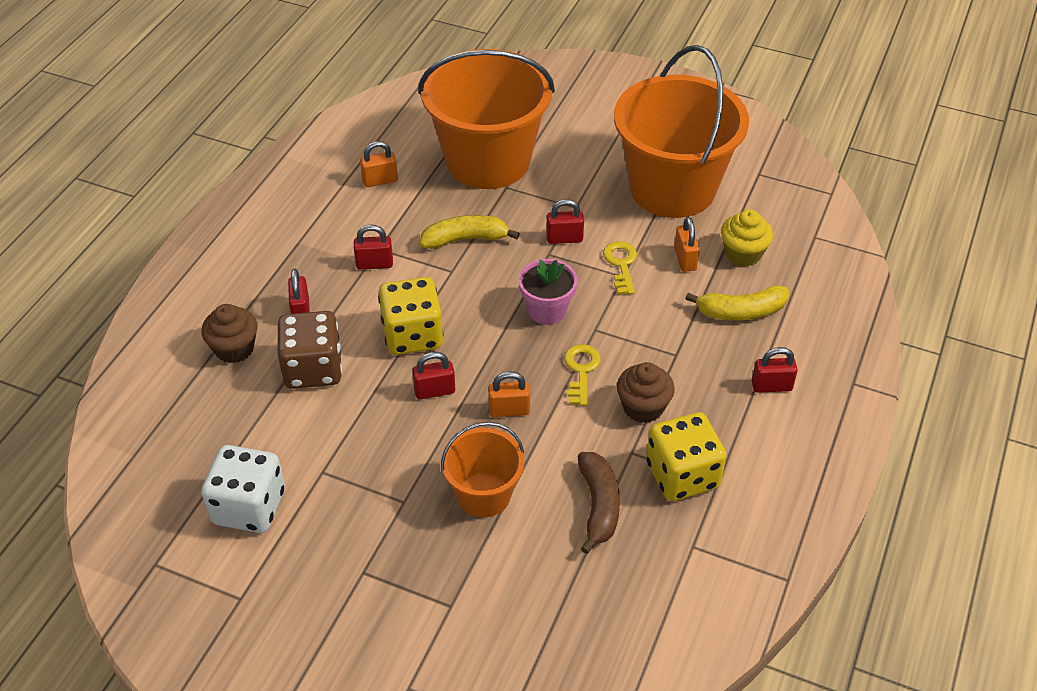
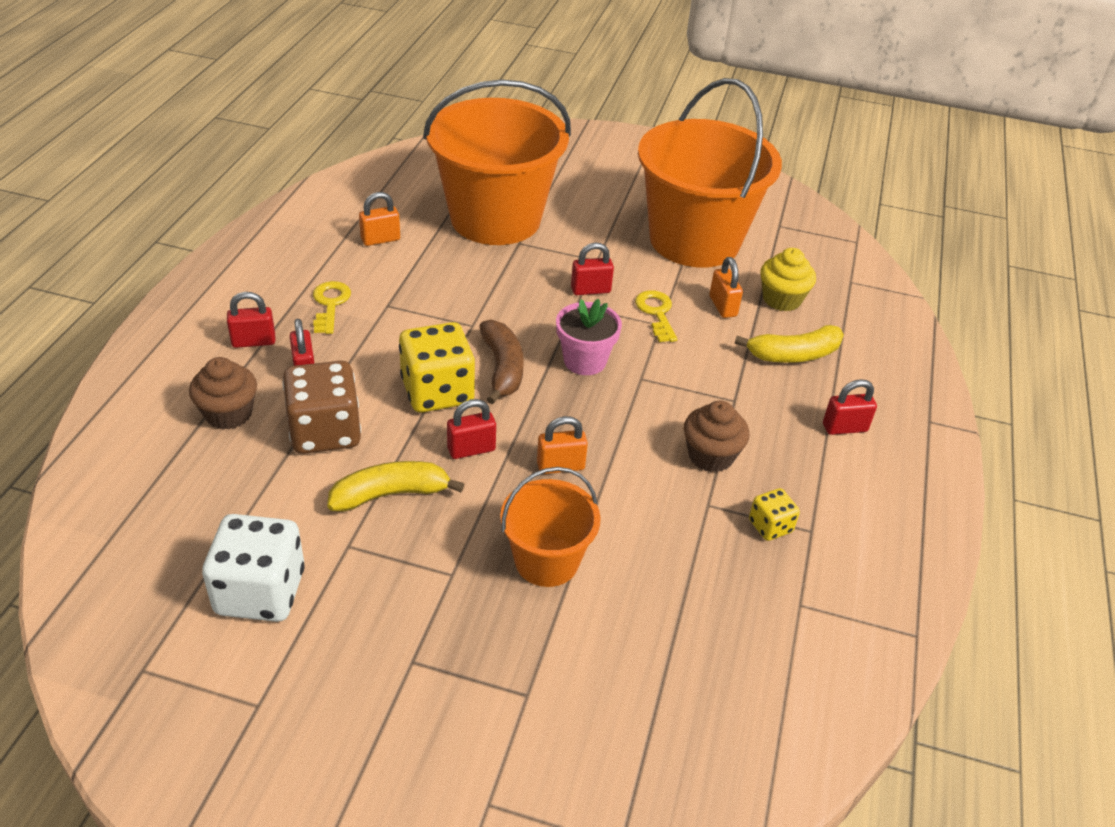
camera: 10 degrees left, 5 degrees down
red padlock [354,225,393,270] -> red padlock moved to [227,292,275,348]
yellow banana [420,215,520,249] -> yellow banana moved to [327,461,464,511]
yellow key [564,344,601,406] -> yellow key moved to [313,281,351,334]
brown banana [578,452,620,554] -> brown banana moved to [480,319,524,405]
yellow dice [646,412,727,501] -> yellow dice [749,488,800,541], size x0.51

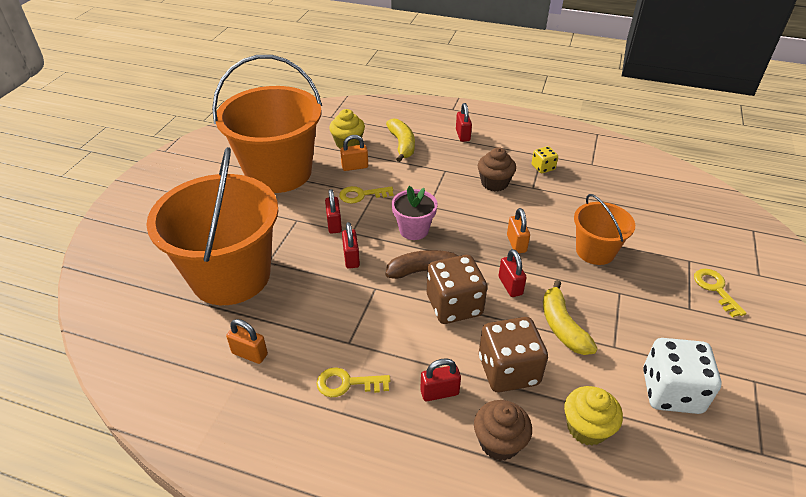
camera: 85 degrees left, 0 degrees up
red padlock [227,292,275,348] -> red padlock moved to [342,222,360,269]
orange padlock [359,192,400,246] -> orange padlock turned 45 degrees counterclockwise [226,319,268,364]
yellow dice [399,322,475,413] -> brown dice [427,255,487,324]
none -> yellow cupcake [564,386,623,445]
none -> yellow key [694,269,746,317]

